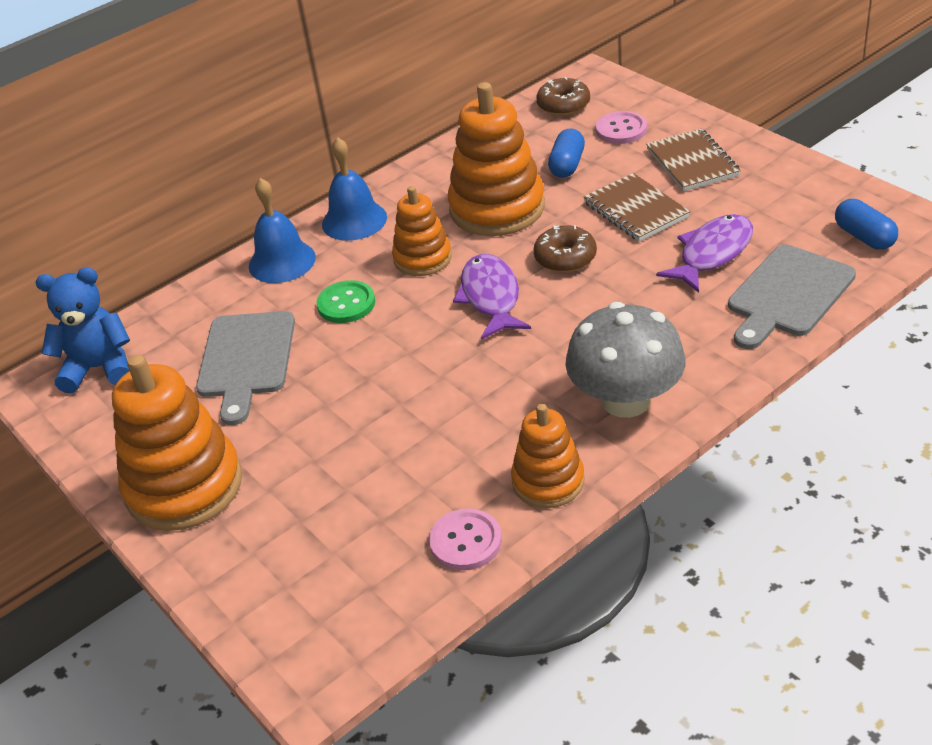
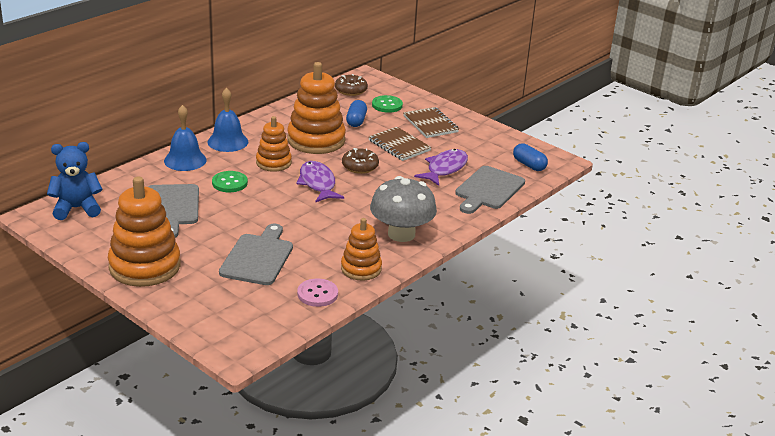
camera: 15 degrees left, 10 degrees down
pink button [596,111,647,144] -> green button [372,95,403,113]
none -> grey cutting board [219,224,293,285]

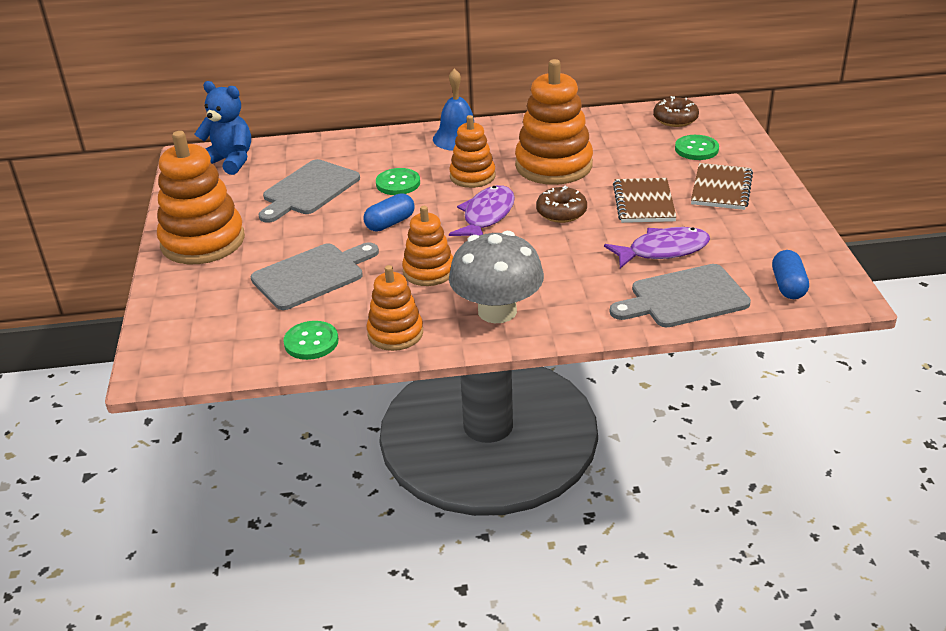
camera: 45 degrees right, 5 degrees up
blue bell [164,105,206,171] -> none
pink button [297,279,338,307] -> green button [283,321,338,360]
blue capsule [346,100,367,127] -> blue capsule moved to [363,193,415,231]
none -> orange stacking toy [402,206,453,286]

